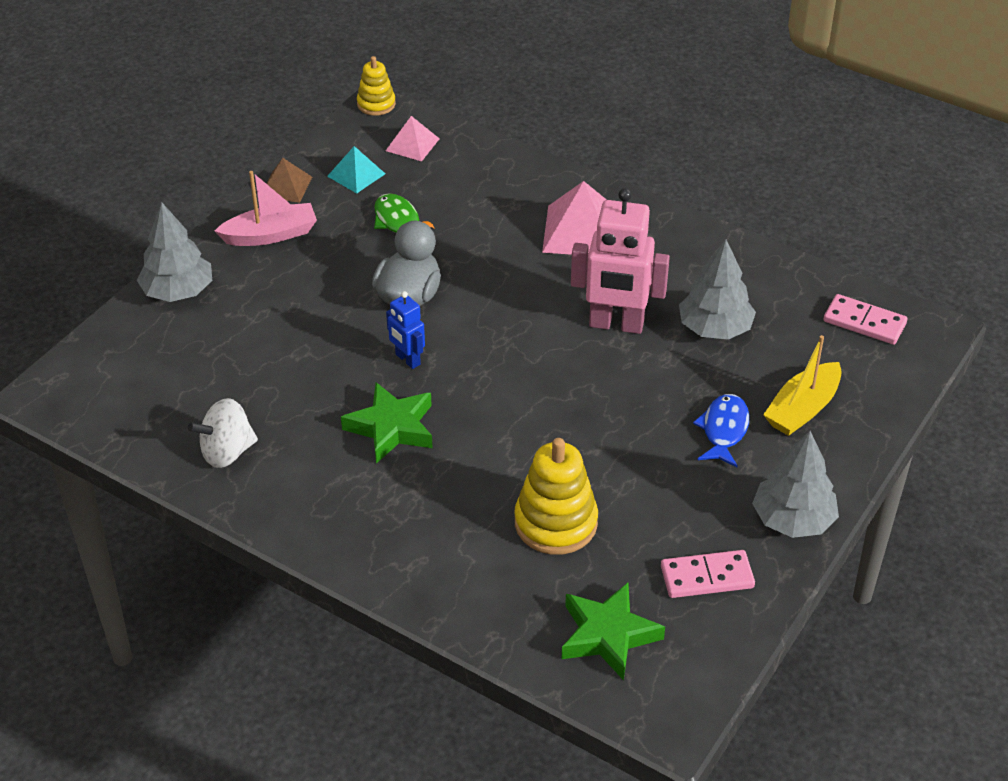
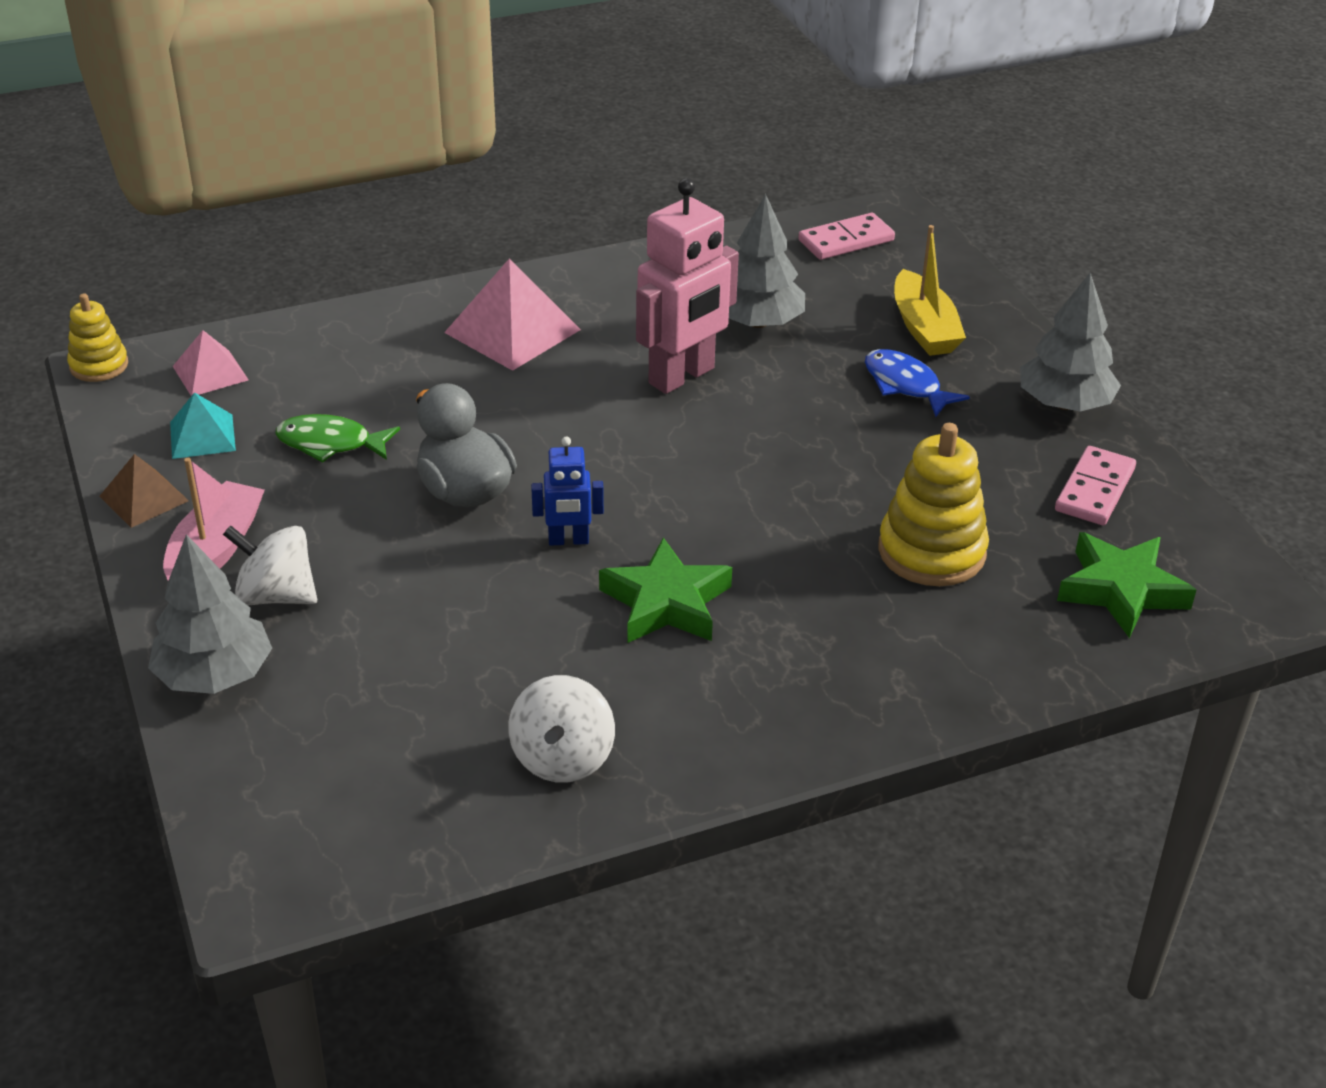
camera: 55 degrees left, 5 degrees down
none -> white spinning top [223,525,317,605]

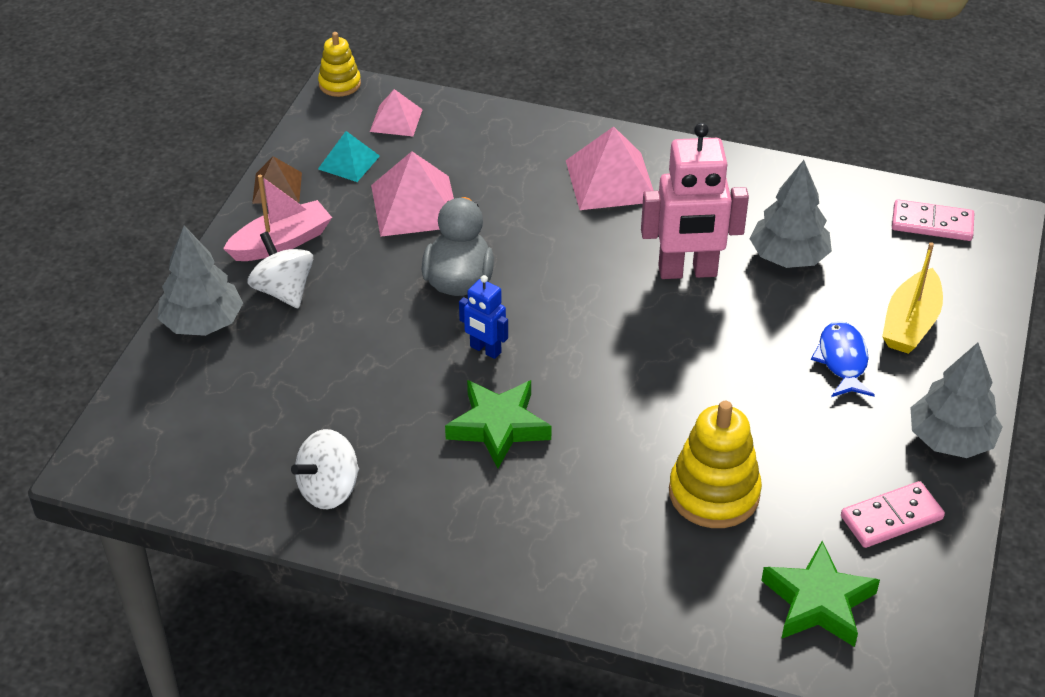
camera: 40 degrees right, 5 degrees up
green fish [275,414,400,463] -> pink pyramid [371,151,454,237]

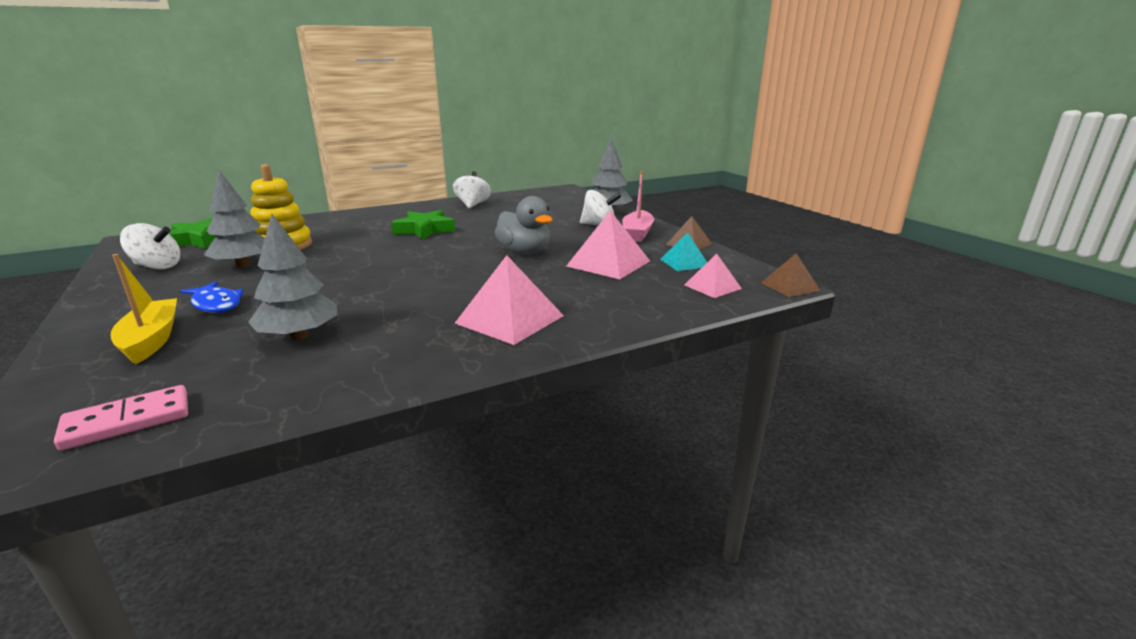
camera: 135 degrees right, 20 degrees down
yellow stacking toy [318,32,361,97] -> brown pyramid [761,253,821,297]
blue robot [459,275,508,359] -> none
pink robot [641,123,749,279] -> none
pink domino [841,481,945,548] -> white spinning top [120,223,180,270]
grey tree [910,342,1002,458] -> grey tree moved to [203,170,265,268]

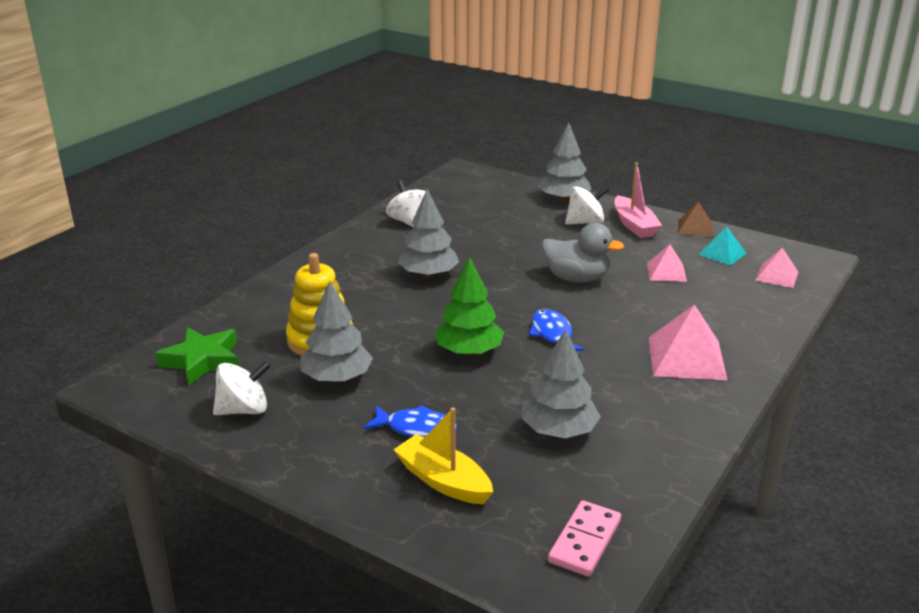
camera: 30 degrees left, 5 degrees up
green star [391,210,455,240] -> grey tree [398,189,459,278]
pink pyramid [566,211,650,279] -> pink pyramid [647,244,687,282], size x0.59
brown pyramid [761,253,821,297] -> none
none -> green tree [434,257,504,356]
none -> blue fish [529,309,584,351]

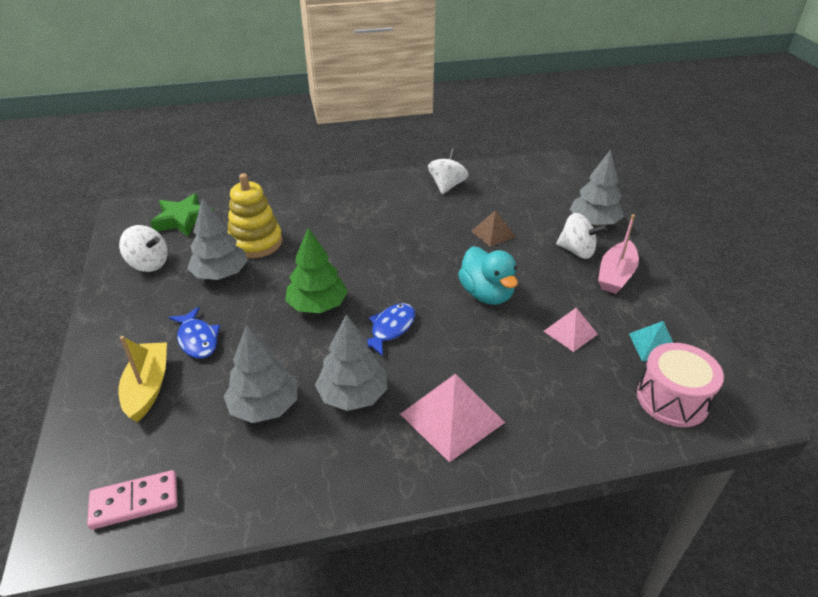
camera: 45 degrees right, 10 degrees up
grey tree [398,189,459,278] -> grey tree moved to [315,314,388,411]
grey duck [541,223,624,283] -> turquoise duck [458,246,518,305]
brown pyramid [677,202,712,237] -> brown pyramid moved to [471,210,516,247]
pink pyramid [755,248,798,288] -> pink drum [637,343,724,427]

